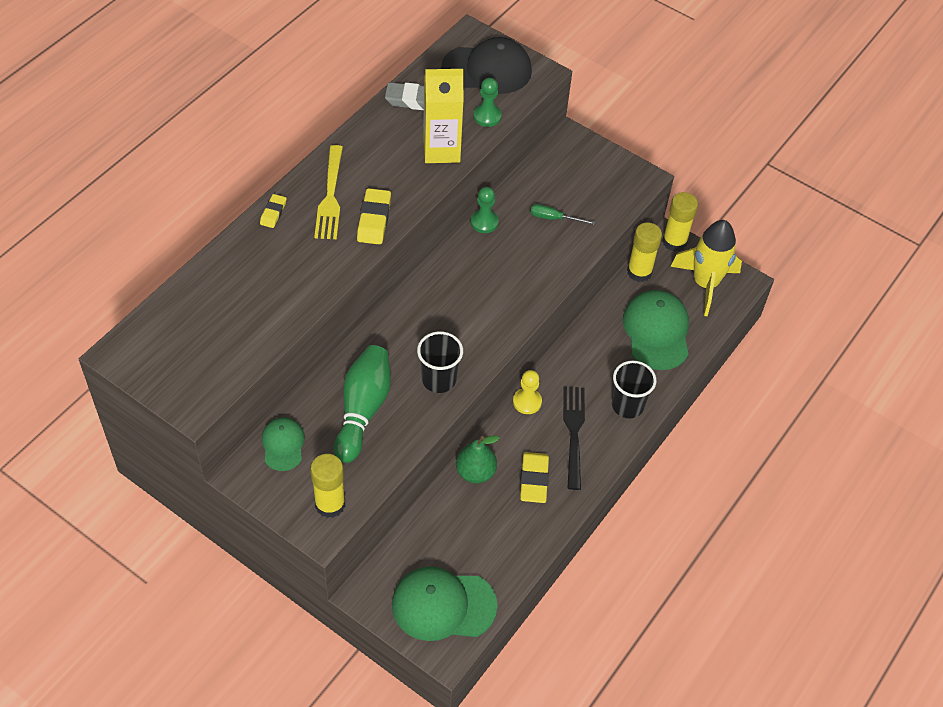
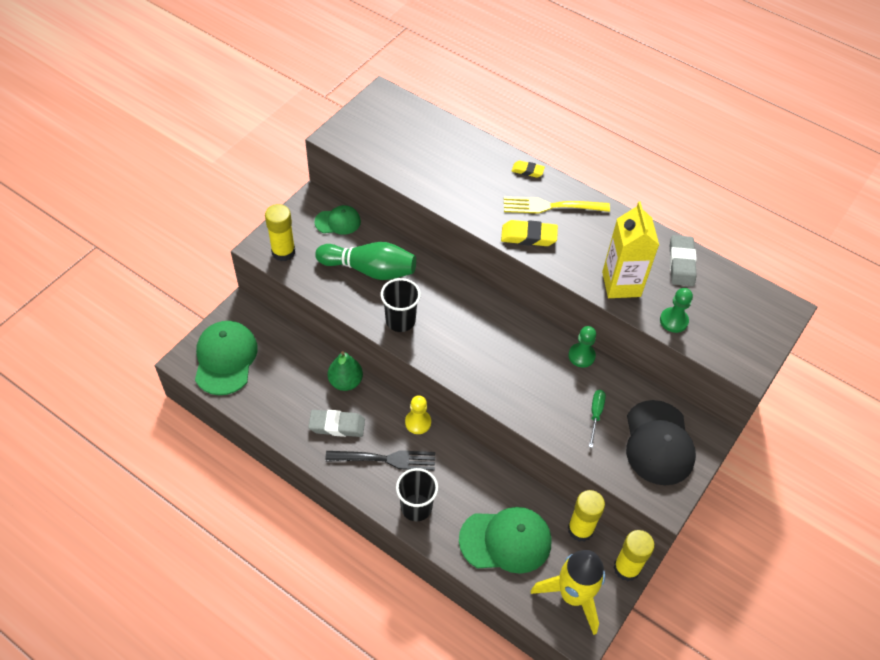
camera: 90 degrees right, 0 degrees up
black cap [441,37,532,94] -> black cap moved to [626,400,696,485]
yellow eraser [520,452,549,503] -> grey eraser [308,410,365,437]

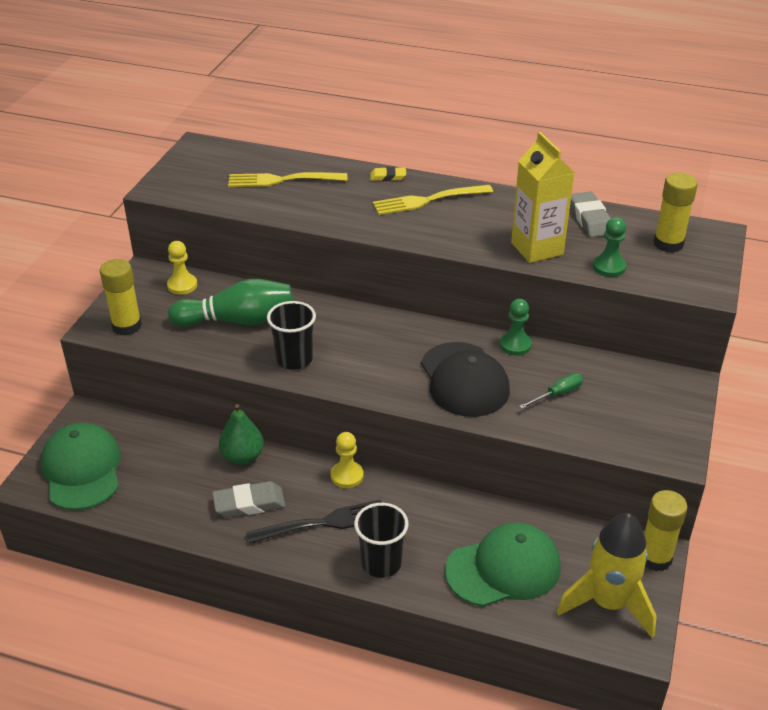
camera: 15 degrees left, 15 degrees down
green cap [314,205,361,235] -> yellow pawn [167,241,197,295]
yellow eraser [501,220,558,246] -> none
yellow glue stick [568,490,605,542] -> yellow glue stick moved to [653,173,698,253]
green screwdriver [589,390,606,448] -> green screwdriver turned 60 degrees clockwise [519,373,583,409]
black cap [626,400,696,485] -> black cap moved to [421,342,510,417]
none -> yellow fork [228,172,347,187]

